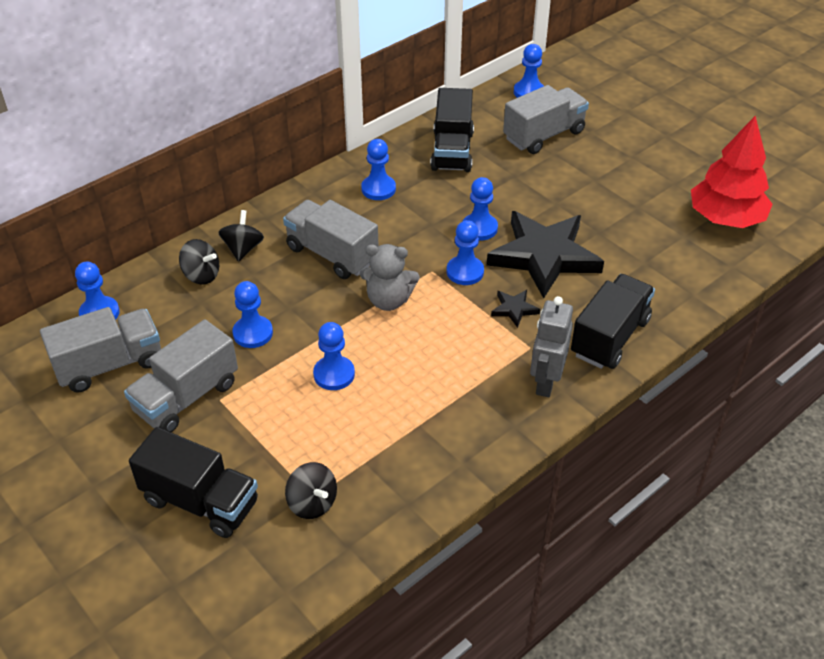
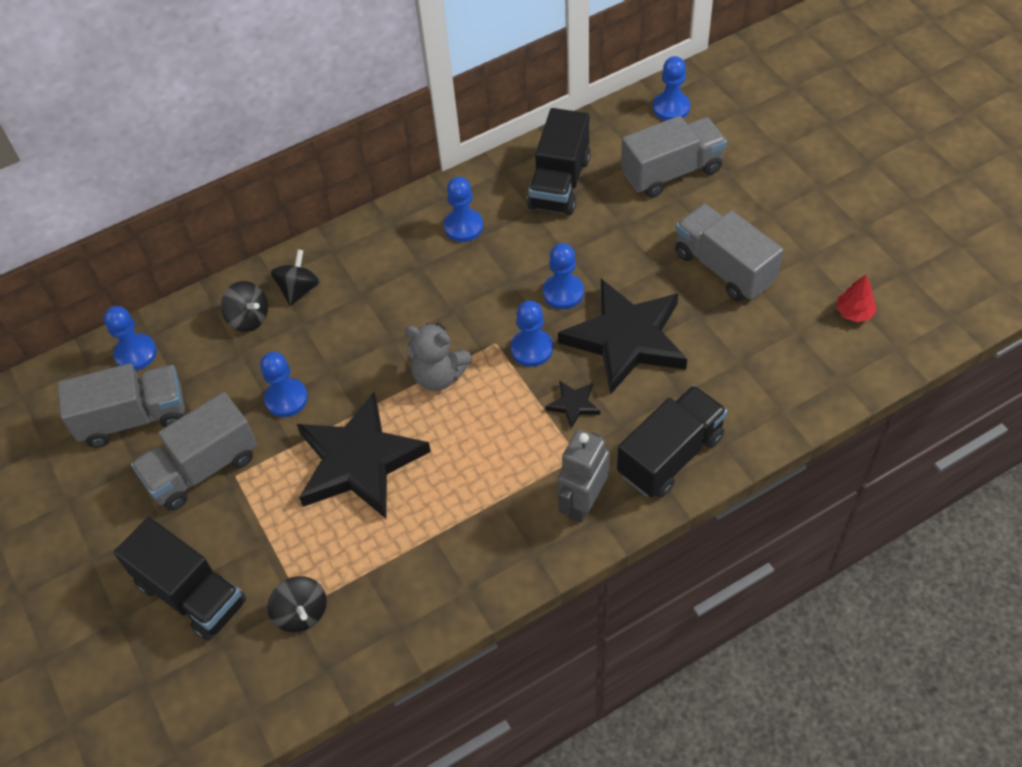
camera: 15 degrees right, 10 degrees up
grey truck [283,200,378,279] -> grey truck moved to [675,204,783,301]
blue pawn [313,322,355,390] -> black star [297,392,431,519]
red tree [691,116,773,228] -> red tree [836,275,877,322], size x0.42

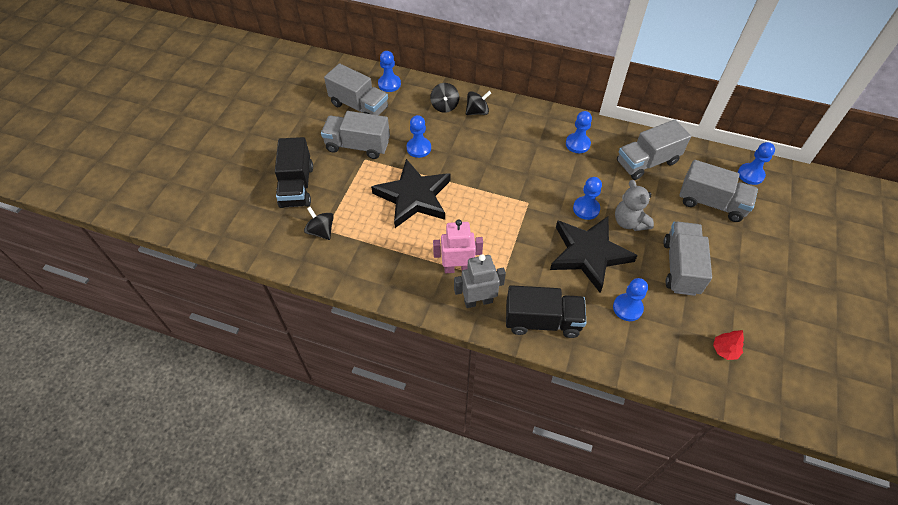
camera: 45 degrees right, 0 degrees up
black spinning top [267,576,327,632] -> black spinning top turned 120 degrees clockwise [304,207,334,240]
grey teddy bear [405,323,473,391] -> grey teddy bear moved to [615,180,654,231]
blue pawn [511,301,553,367] -> blue pawn moved to [613,278,648,321]
black truck [527,108,591,215] -> grey truck [617,119,691,180]
black star [545,380,600,429] -> none
none -> pink robot [433,219,483,273]

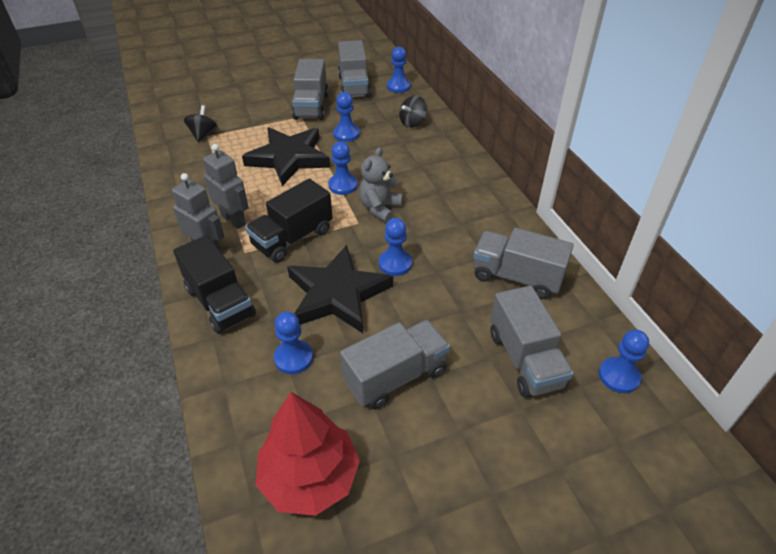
camera: 50 degrees right, 10 degrees down
black truck [275,137,313,208] -> black truck moved to [245,179,333,263]
grey truck [321,111,390,159] -> grey truck turned 150 degrees counterclockwise [292,59,329,120]
pink robot [433,219,483,273] -> grey robot [203,144,249,229]
black spinning top [466,91,491,115] -> none
blue pawn [566,111,592,153] -> blue pawn moved to [328,142,358,195]
grey teddy bear [615,180,654,231] -> grey teddy bear moved to [359,147,403,223]
red tree [713,330,744,360] -> red tree [256,392,360,516], size x2.37

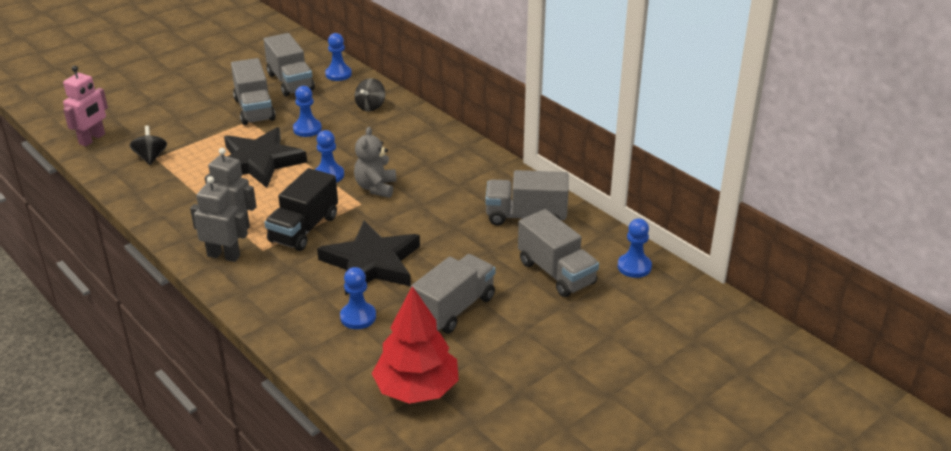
camera: 20 degrees left, 10 degrees down
black truck [173,235,256,334] -> none
blue pawn [379,218,412,276] -> none
none -> pink robot [63,66,108,146]

